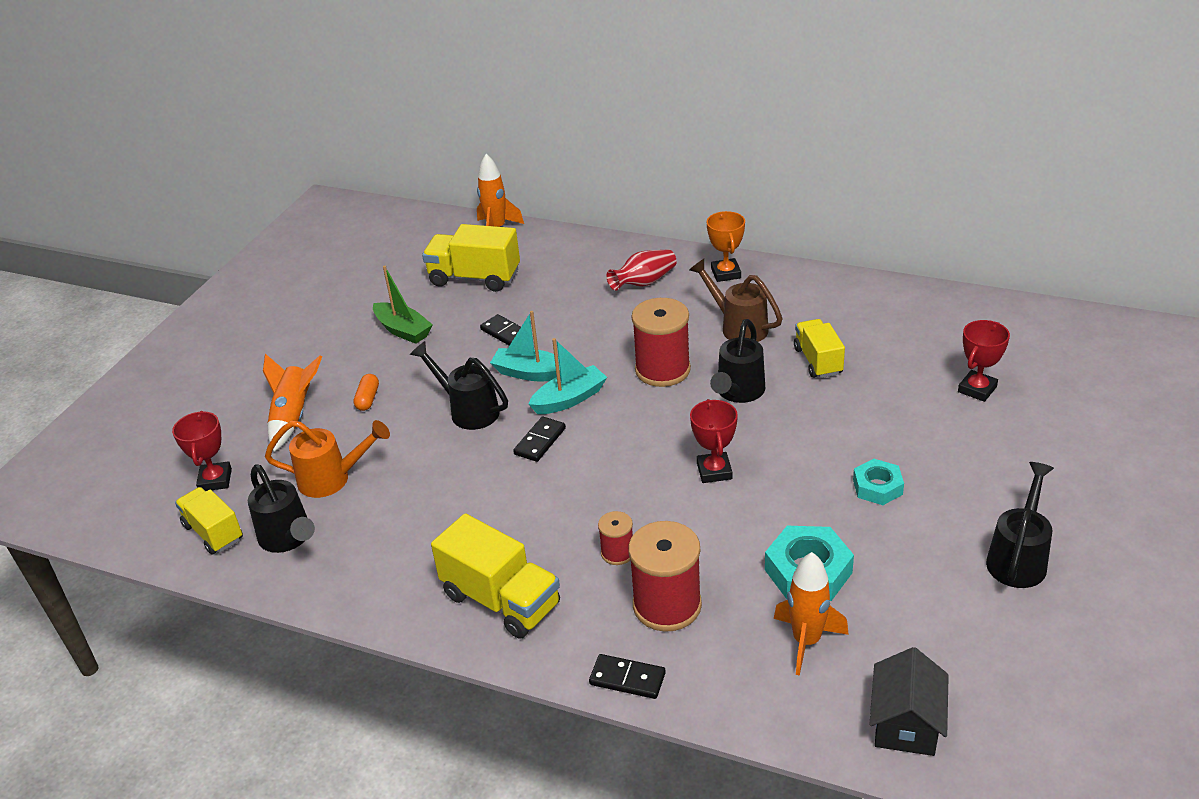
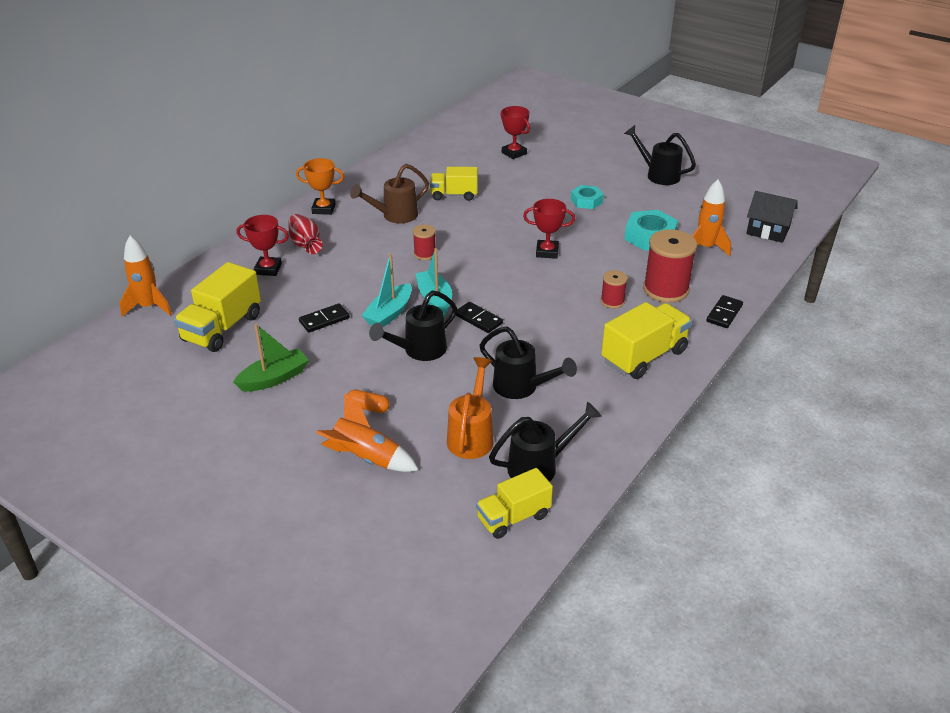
camera: 80 degrees left, 0 degrees up
red trophy [172,411,232,491] -> red trophy moved to [237,215,289,276]
red spool [631,298,691,387] -> red spool [413,224,436,260], size x0.52
black watering can [710,319,765,403] -> black watering can moved to [480,326,577,399]

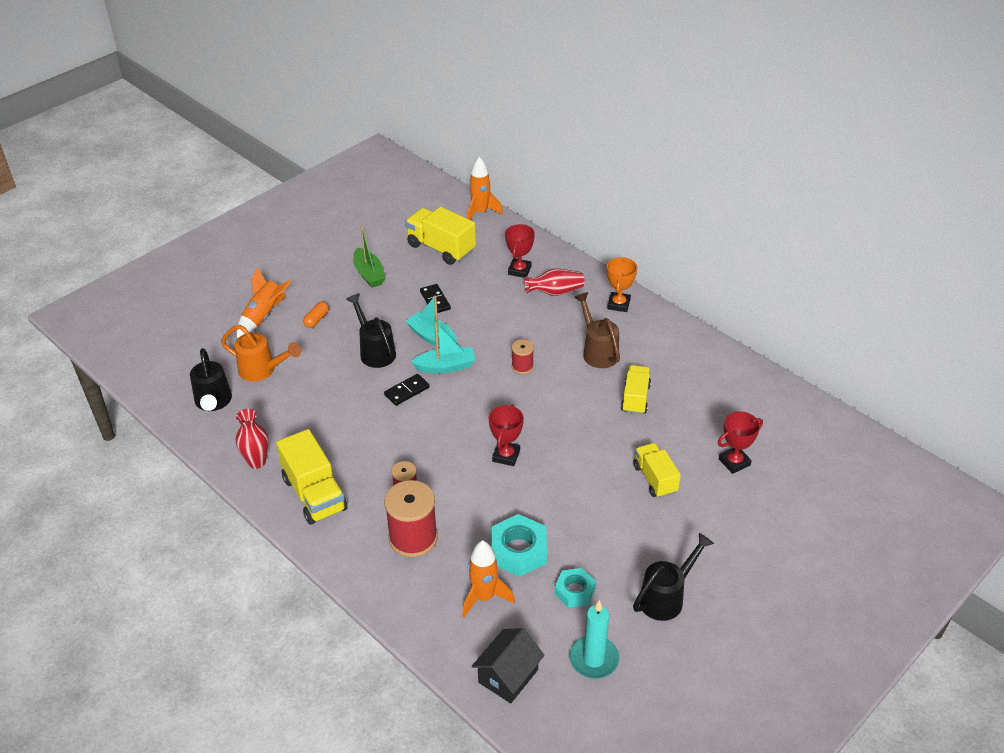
camera: 100 degrees right, 5 degrees up
yellow truck [476,468,553,539] -> yellow truck moved to [633,443,681,498]
black watering can [480,326,577,399] -> none
turquoise nut [571,185,604,209] -> turquoise nut moved to [555,568,596,608]
black domino [706,295,743,328] -> none
none -> red vase [236,409,268,469]
none -> turquoise candle [569,600,619,679]

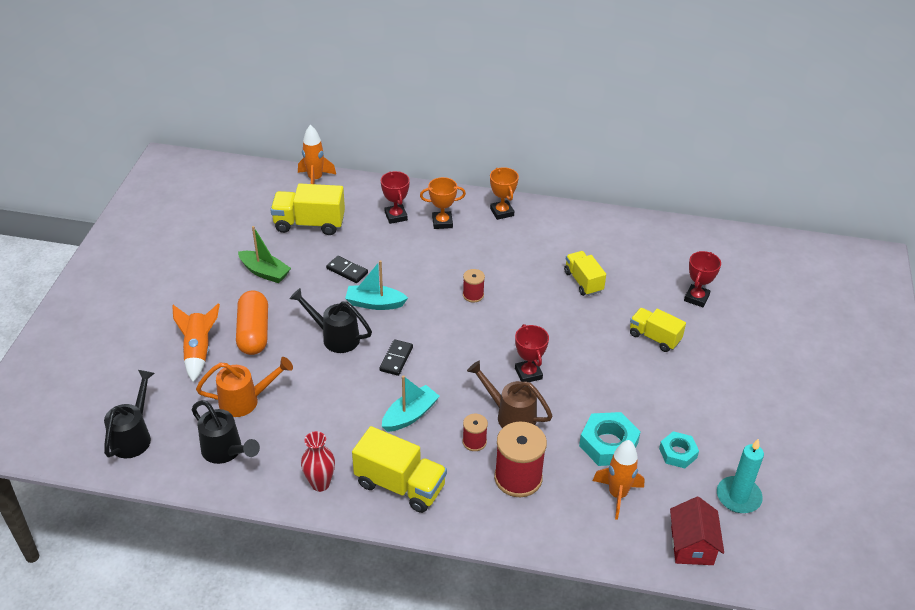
camera: 35 degrees left, 0 degrees up
orange capsule [303,302,329,328] -> orange capsule [236,291,268,355], size x2.13
turquoise boat [411,322,475,373] -> turquoise boat moved to [382,375,440,432]
black house [472,628,545,703] -> red house [670,497,724,565]
red vase [524,268,585,296] -> orange trophy [420,177,466,229]
brown watering can [574,292,620,368] -> brown watering can moved to [467,361,553,428]
black watering can [633,533,714,621] -> black watering can moved to [104,370,155,458]

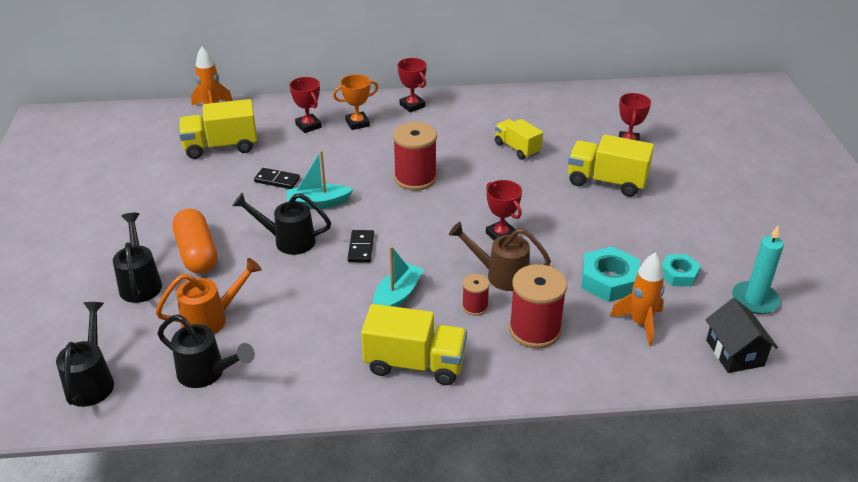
camera: 15 degrees left, 5 degrees down
orange rocket [172,304,220,382] -> black watering can [113,213,162,303]
green boat [238,226,291,283] -> none
red vase [301,431,335,492] -> none
red spool [463,269,485,303] -> red spool [393,122,437,191], size x1.93
orange trophy [490,167,519,220] -> red trophy [397,58,427,113]
yellow truck [630,308,686,352] -> yellow truck [568,135,654,197], size x1.52
red house [670,497,724,565] -> black house [705,298,778,373]

